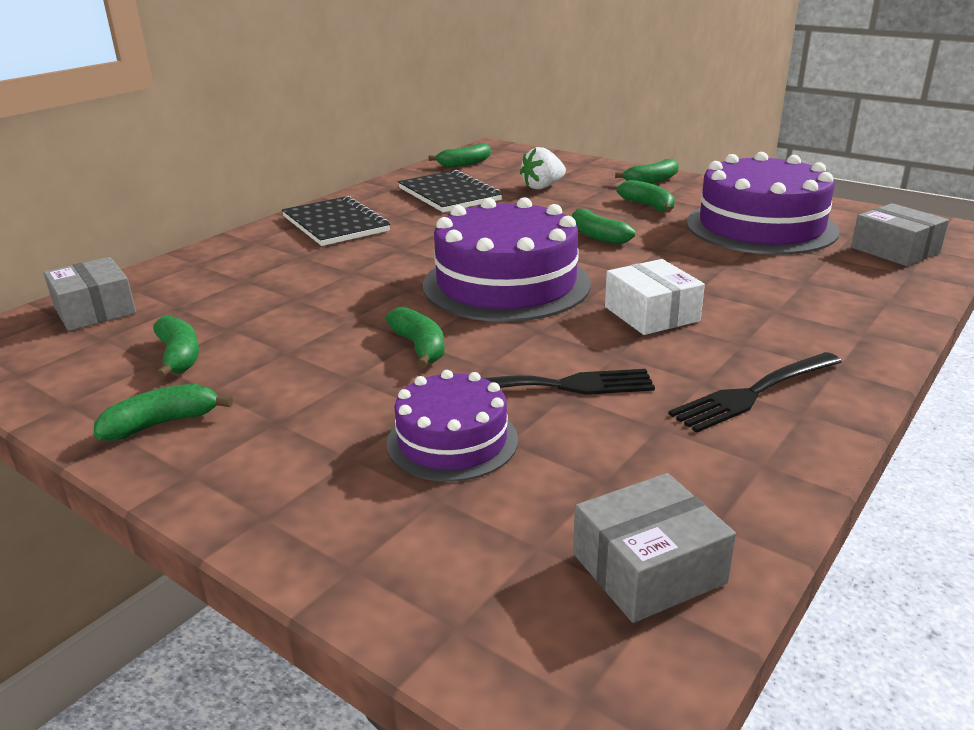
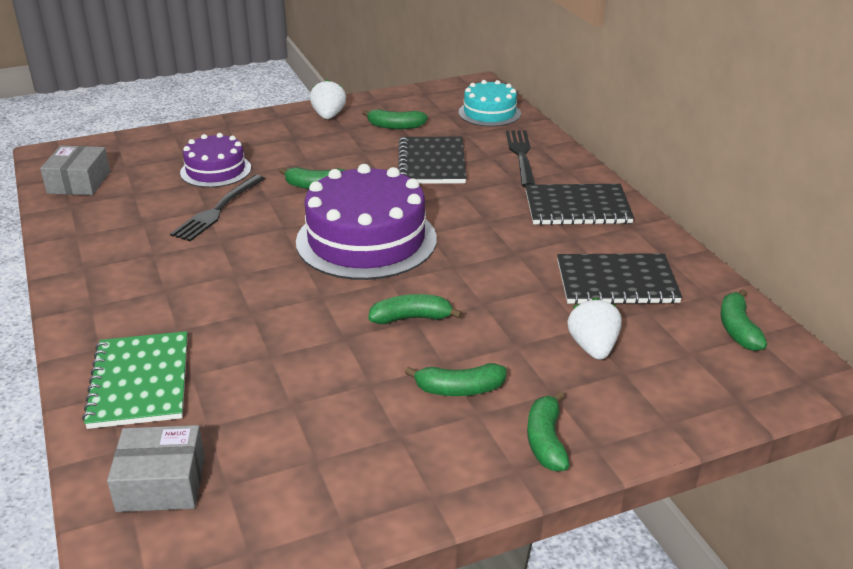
camera: 120 degrees right, 5 degrees up
grey box [44,257,136,331] -> turquoise cake [459,80,521,127]
green banana [94,384,233,441] -> white strawberry [310,79,346,119]
white box [605,259,705,335] -> none
black fork [668,352,842,433] -> black fork moved to [506,130,535,187]
purple cake [687,152,840,255] -> none
none -> green notebook [82,331,188,429]
none -> black notebook [398,137,466,184]

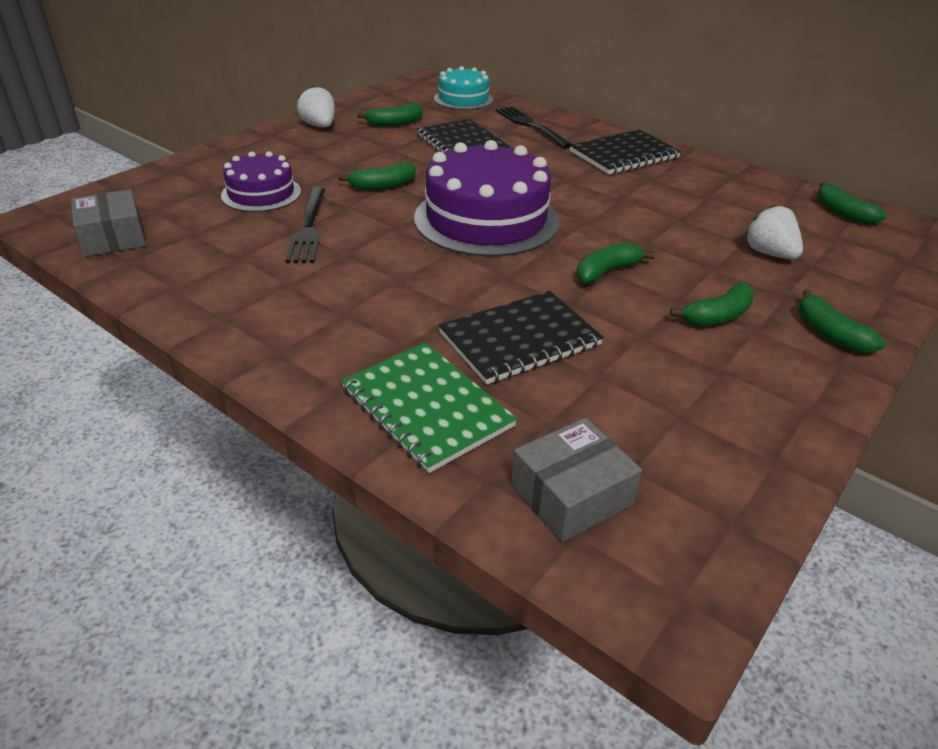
camera: 30 degrees left, 5 degrees up
black notebook [557,253,682,304] -> black notebook moved to [438,291,604,385]

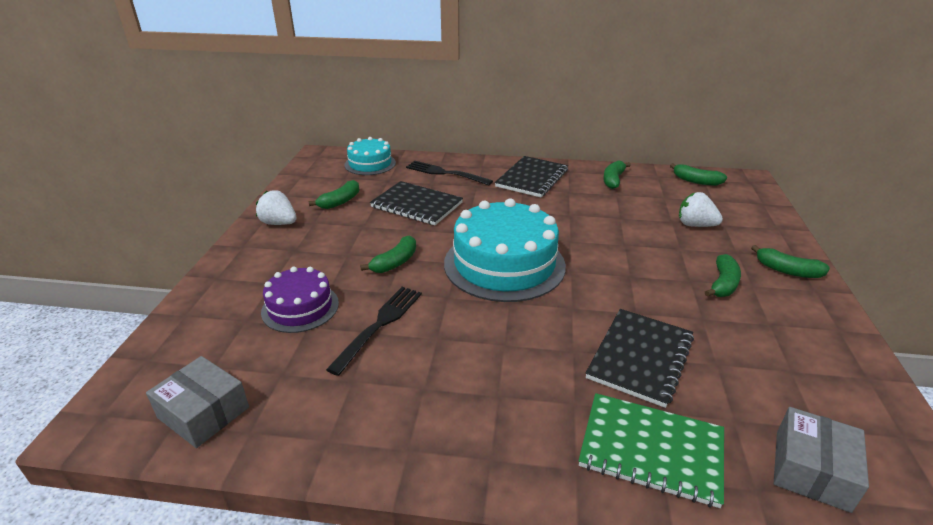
camera: 30 degrees left, 5 degrees down
black fork [285,187,325,263] -> black fork turned 120 degrees counterclockwise [326,287,422,376]
purple cake [414,140,559,257] -> turquoise cake [444,198,566,302]
green banana [577,243,655,284] -> green banana moved to [603,160,631,189]

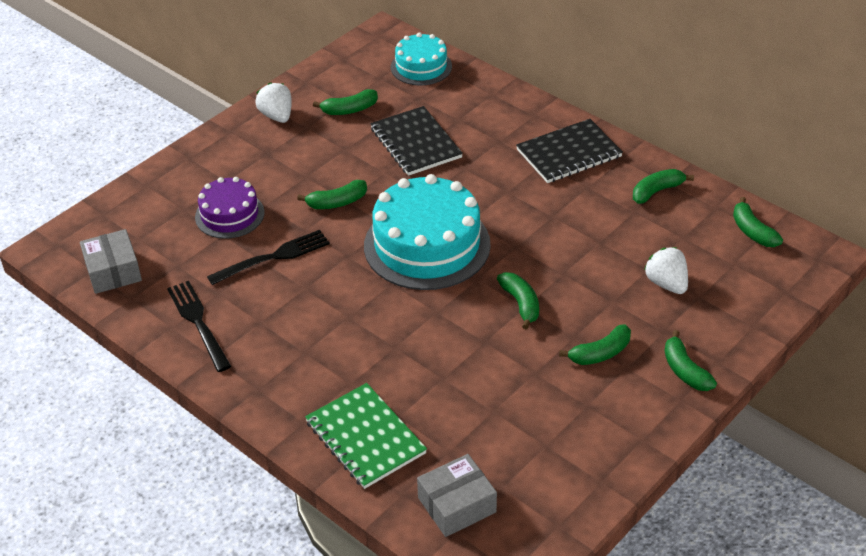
camera: 35 degrees right, 10 degrees up
black fork [406,161,493,186] -> black fork moved to [167,281,231,372]
black notebook [586,309,694,408] -> none
none -> green banana [497,272,539,330]

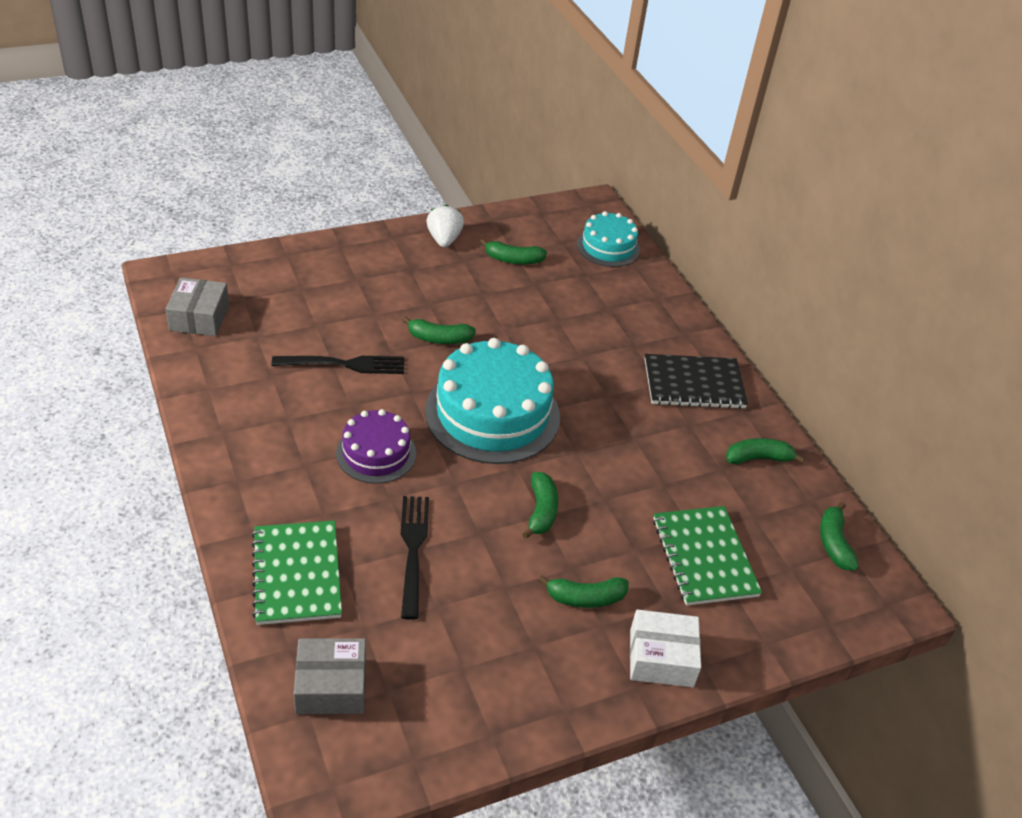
camera: 20 degrees right, 0 degrees up
black fork [167,281,231,372] -> black fork moved to [401,496,429,620]
purple cake [195,177,265,239] -> purple cake moved to [336,409,416,484]
black notebook [370,106,463,176] -> none
white strawberry [644,247,688,294] -> green notebook [653,506,762,606]
green banana [664,330,717,391] -> white box [630,609,701,687]

